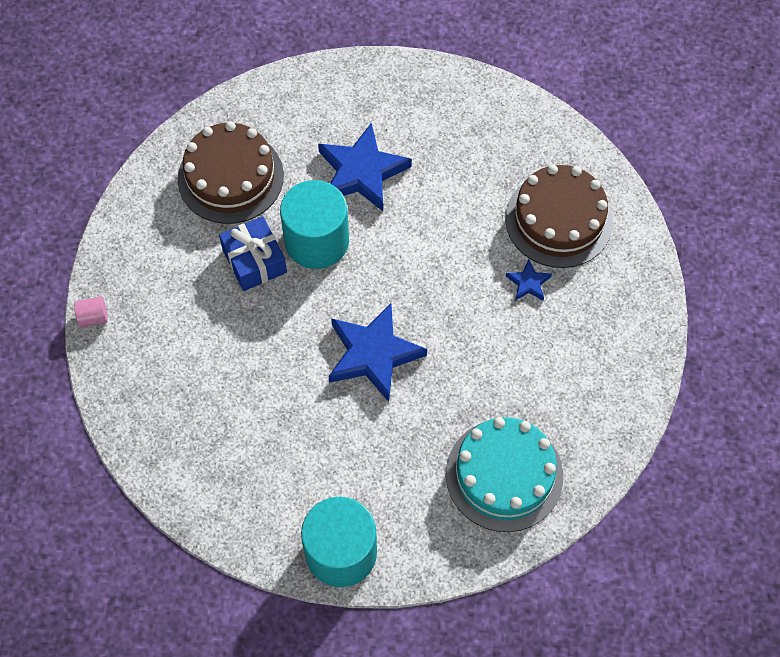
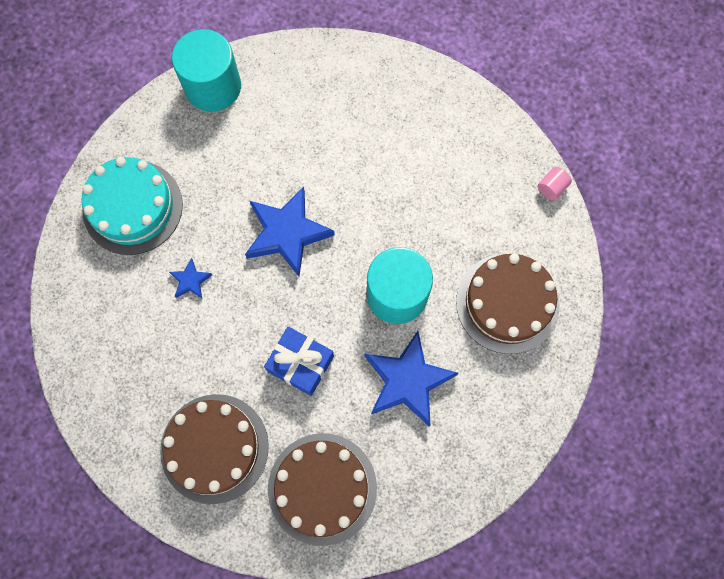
camera: 145 degrees right, 10 degrees up
pink cylinder [74,296,108,328] -> pink cylinder moved to [538,167,572,201]
blue gift [219,216,287,291] -> blue gift moved to [264,326,334,396]
blue star [506,259,552,301] -> blue star moved to [169,258,212,298]
none -> brown cake [268,433,377,546]

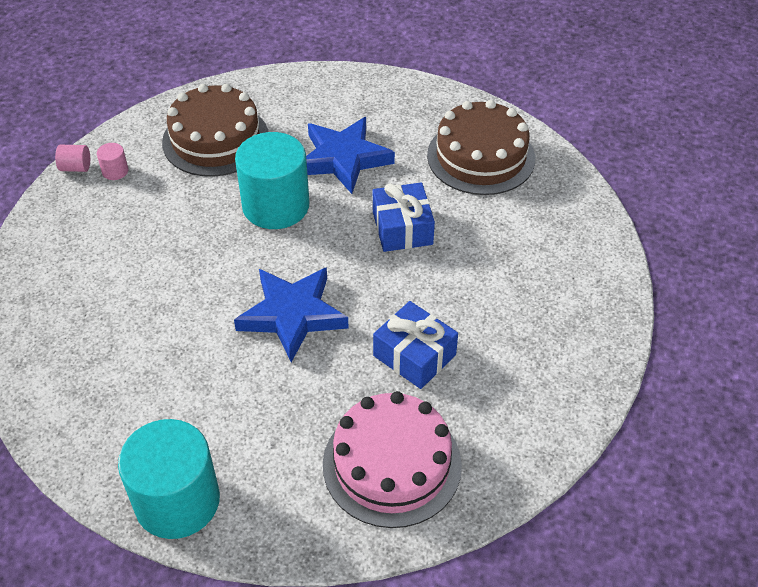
camera: 130 degrees left, 25 degrees down
turquoise cake [82,157,183,255] -> pink cake [323,391,462,528]
brown cake [160,394,269,504] -> none
blue star [169,258,212,298] -> blue gift [373,301,458,389]
none -> pink cylinder [97,143,129,180]

